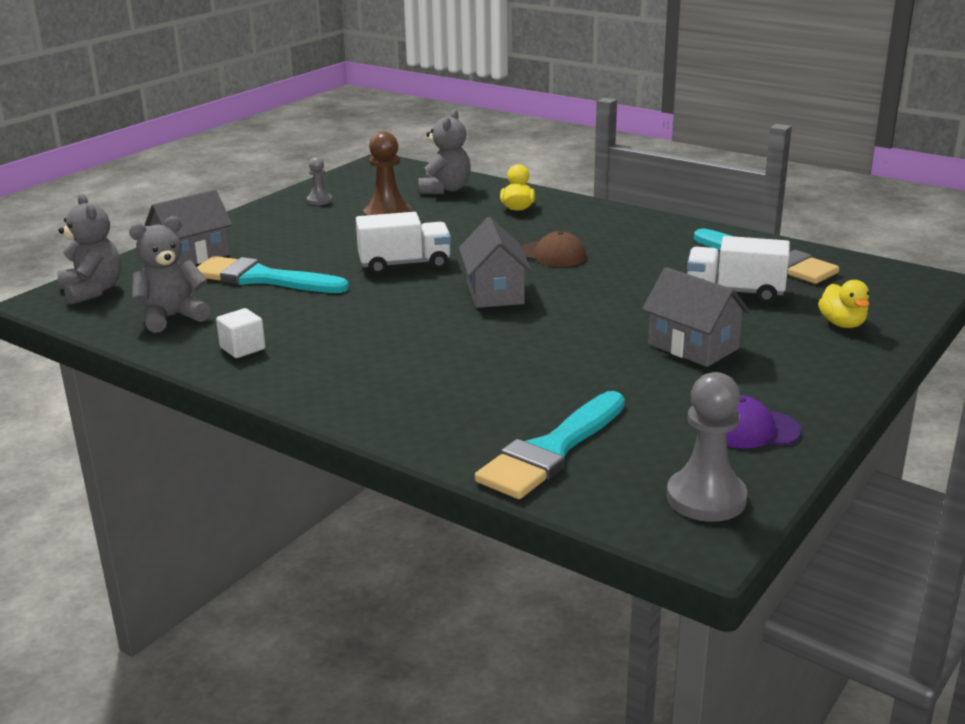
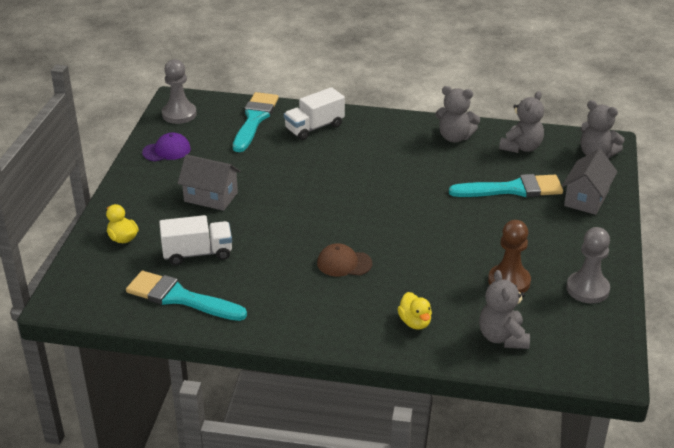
camera: 155 degrees right, 10 degrees up
white cube [216,308,265,358] -> grey teddy bear [435,86,480,143]
grey pawn [307,157,332,205] -> grey pawn [566,227,610,303], size x1.84
white truck [356,212,451,274] -> white truck moved to [284,87,345,140]
grey house [459,217,532,308] -> none

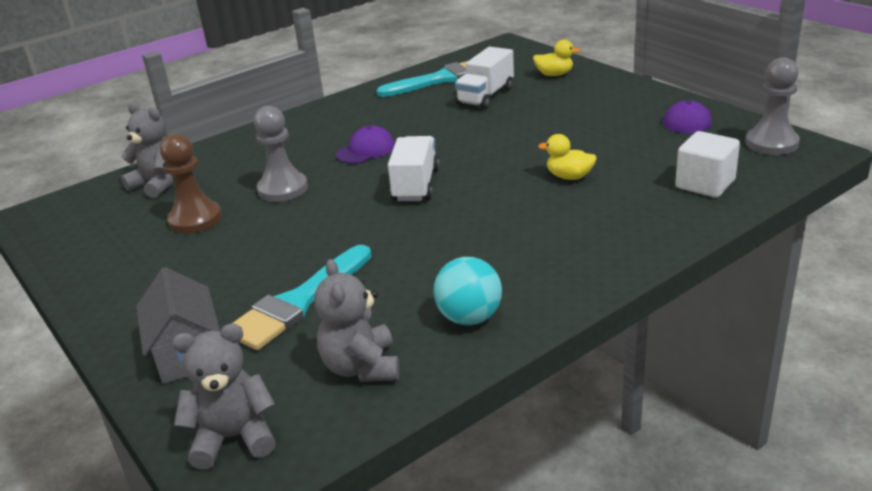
camera: 135 degrees right, 5 degrees down
grey house [178,154,241,211] -> none
turquoise brush [233,92,278,152] -> white cube [675,131,740,197]
white truck [284,87,345,140] -> white truck moved to [388,136,439,201]
brown cap [317,243,372,276] -> purple cap [336,126,395,164]
yellow duck [397,292,432,330] -> yellow duck moved to [538,134,597,180]
grey teddy bear [435,86,480,143] -> turquoise ball [433,257,502,325]
grey pawn [566,227,610,303] -> grey pawn moved to [254,106,308,202]

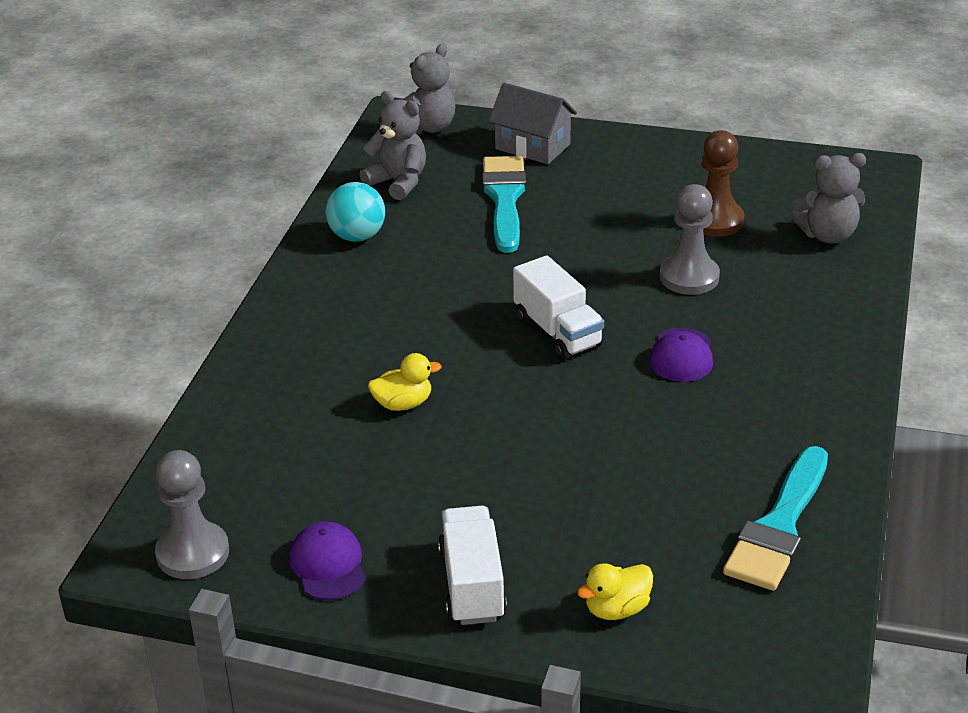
camera: 140 degrees right, 5 degrees up
white truck [455,47,514,109] -> white truck moved to [438,506,507,625]
white cube [675,131,740,197] -> none

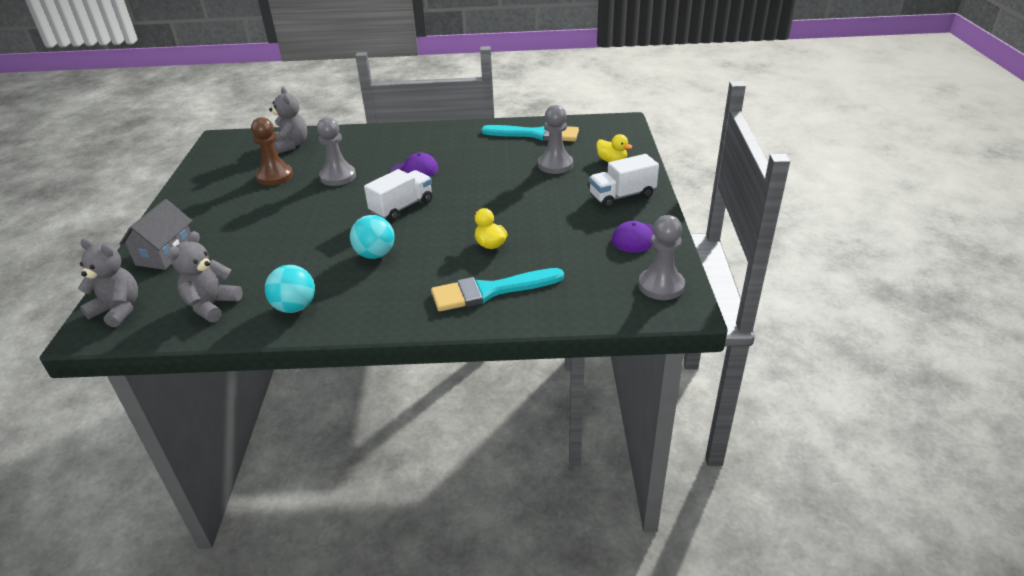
camera: 105 degrees left, 0 degrees up
turquoise brush [482,156,526,253] -> turquoise brush moved to [431,268,564,311]
none -> turquoise ball [350,215,395,259]
none -> grey pawn [538,105,573,174]

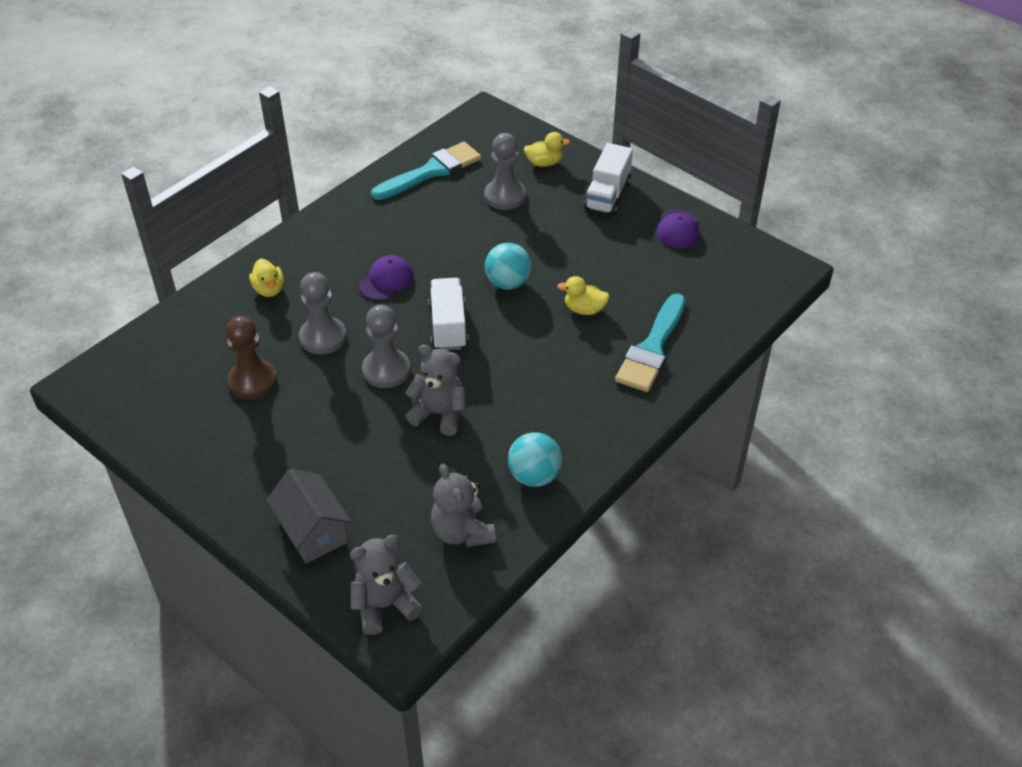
camera: 50 degrees left, 10 degrees up
grey teddy bear [269,87,307,154] -> grey teddy bear moved to [405,345,466,436]
turquoise ball [350,215,395,259] -> turquoise ball moved to [485,243,531,290]
grey pawn [638,215,685,300] -> grey pawn moved to [362,305,411,388]
none -> yellow duck [249,259,284,297]

